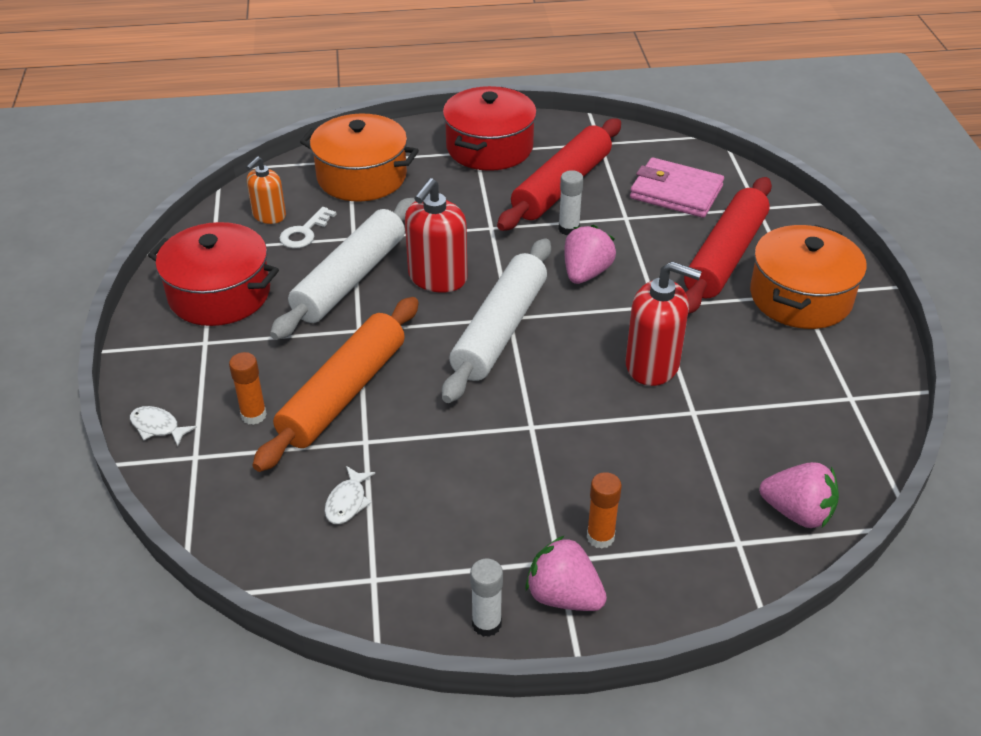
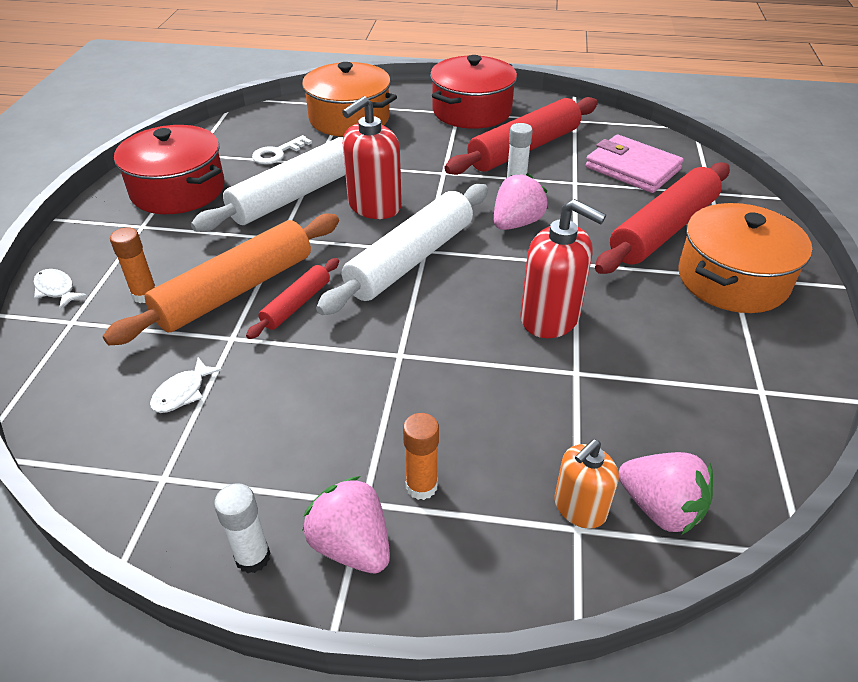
camera: 15 degrees right, 0 degrees up
orange soap dispenser [246,156,286,224] -> orange soap dispenser moved to [555,439,619,529]
none -> red rolling pin [246,258,339,339]

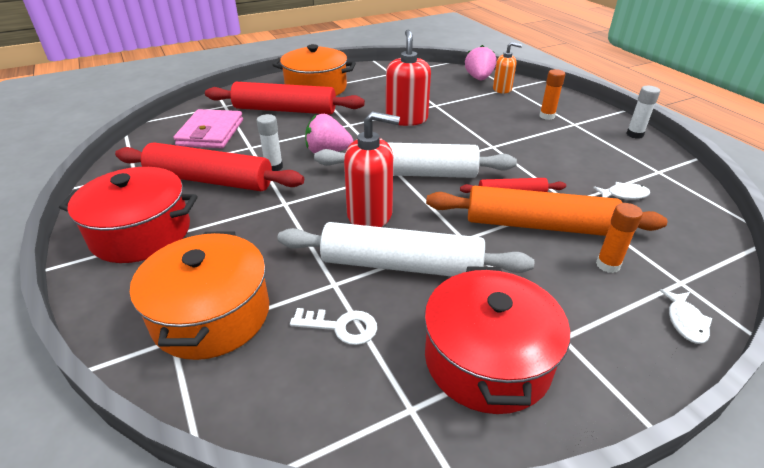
camera: 125 degrees left, 5 degrees down
pink strawberry [302,476,390,574] -> none

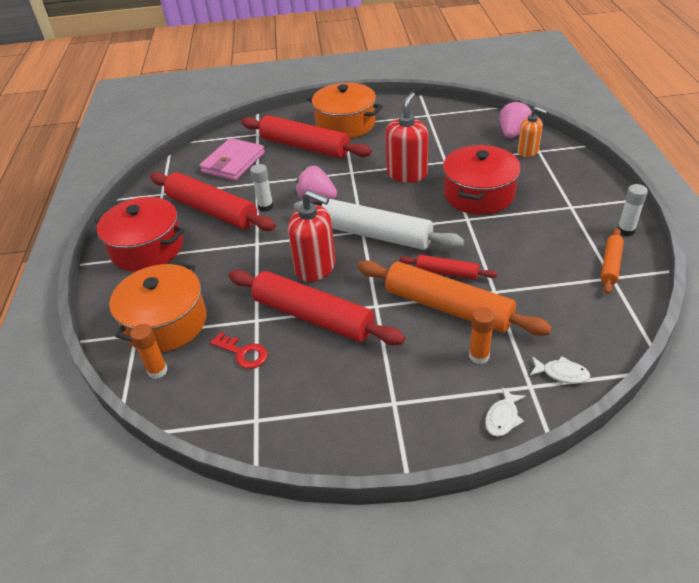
camera: 25 degrees right, 5 degrees up
white rolling pin [278,222,534,277] -> red rolling pin [228,270,405,345]
white key [290,308,377,345] -> red key [210,332,268,369]
red pot [424,266,570,414] -> red pot moved to [443,145,521,215]
orange glue stick [540,69,565,120] -> orange glue stick moved to [130,324,167,379]
white fish [593,182,650,200] -> white fish moved to [530,356,590,384]
none -> orange rolling pin [601,228,624,294]

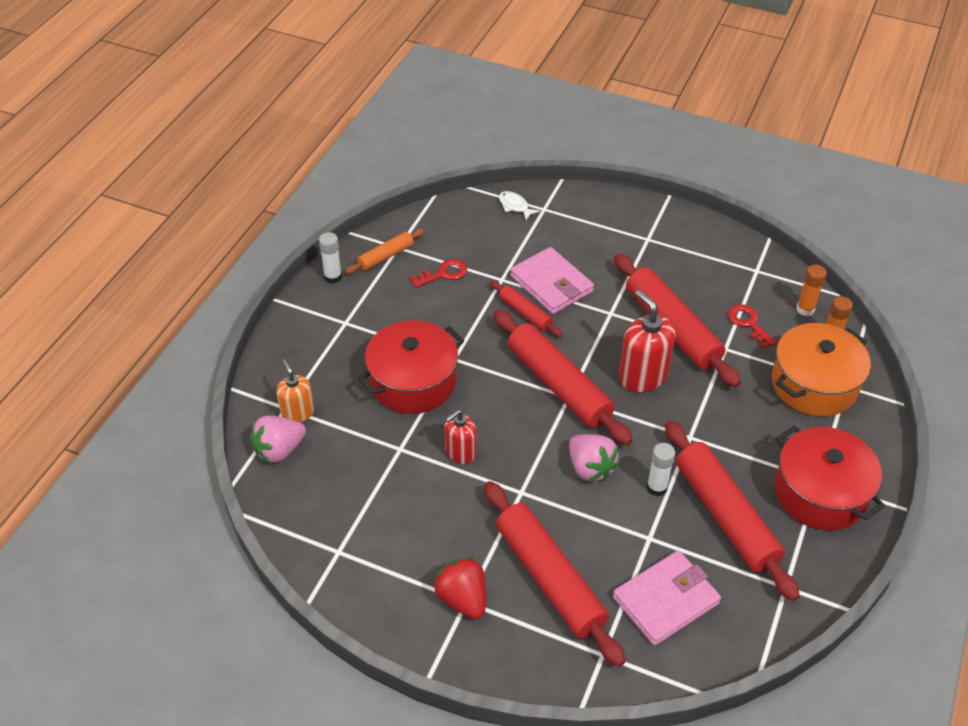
camera: 155 degrees left, 5 degrees up
white rolling pin [294,199,464,250] -> red rolling pin [493,310,633,445]
orange pot [307,83,383,138] -> red strawberry [433,557,486,619]
orange rolling pin [358,260,552,336] -> pink wallet [510,247,594,314]
red soap dispenser [385,92,428,183] -> red soap dispenser [444,410,476,464], size x0.62
orange glue stick [469,307,495,364] -> orange glue stick moved to [796,265,827,316]
white fish [485,387,526,437] -> none
none -> red key [410,259,467,288]

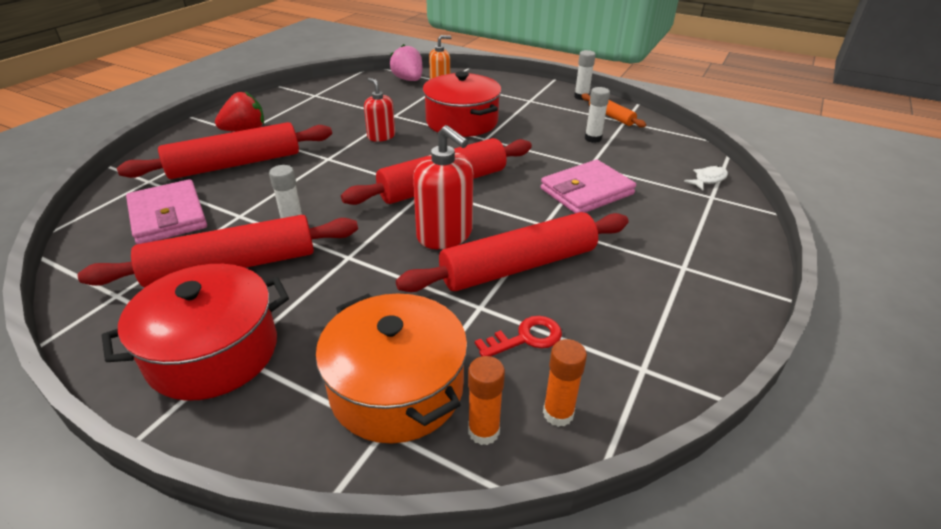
camera: 95 degrees right, 10 degrees down
red key [410,259,467,288] -> white glue stick [585,87,610,143]
red rolling pin [490,280,563,337] -> none
pink strawberry [569,434,620,482] -> none
red soap dispenser [619,290,675,393] -> red soap dispenser turned 75 degrees clockwise [413,125,473,249]

